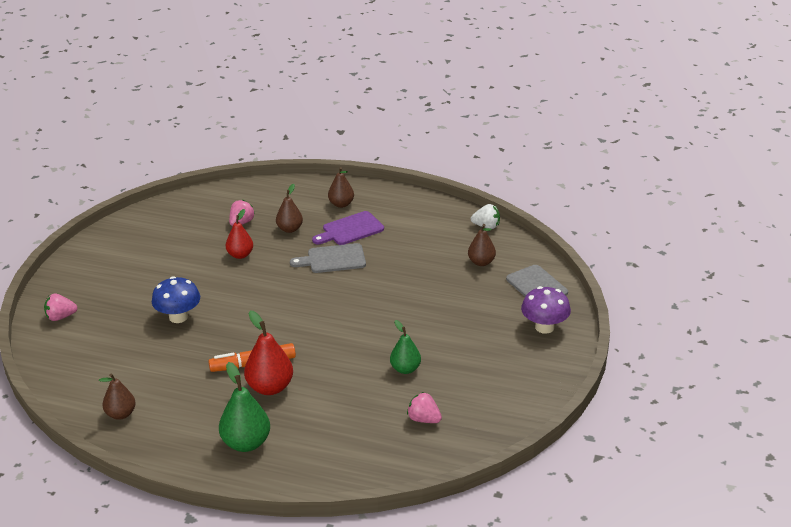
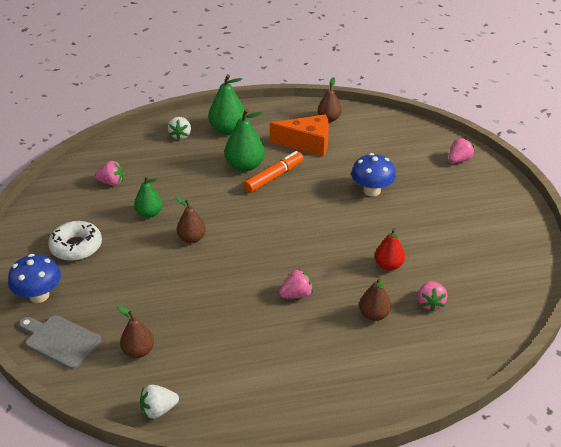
camera: 150 degrees right, 5 degrees up
red pear [244,310,293,395] -> green pear [224,109,265,172]
grey cutting board [290,243,366,273] -> pink strawberry [279,269,313,298]
purple cutting board [312,211,384,245] -> none
brown pear [328,167,354,208] -> brown pear moved to [175,196,206,243]
purple mushroom [521,286,571,334] -> blue mushroom [8,254,61,303]
none -> white donut [48,221,102,261]
none -> white strawberry [168,117,191,140]
none -> orange cheese [270,114,329,157]

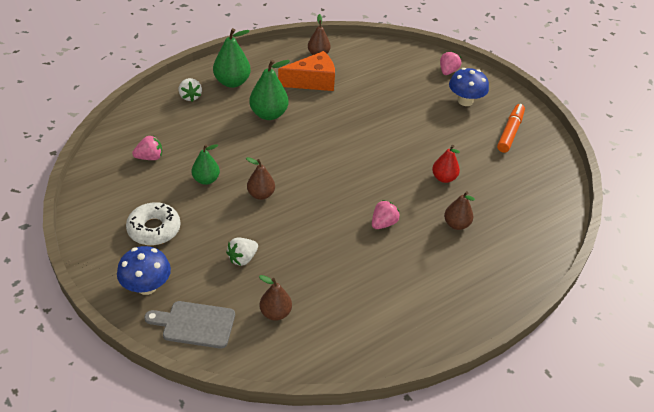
camera: 25 degrees left, 5 degrees up
white strawberry [140,385,179,419] -> white strawberry moved to [226,238,258,266]
orange marker [243,151,304,193] -> orange marker moved to [497,104,525,153]
blue mushroom [351,153,396,196] -> blue mushroom moved to [449,68,489,106]
pink strawberry [417,281,447,311] -> none

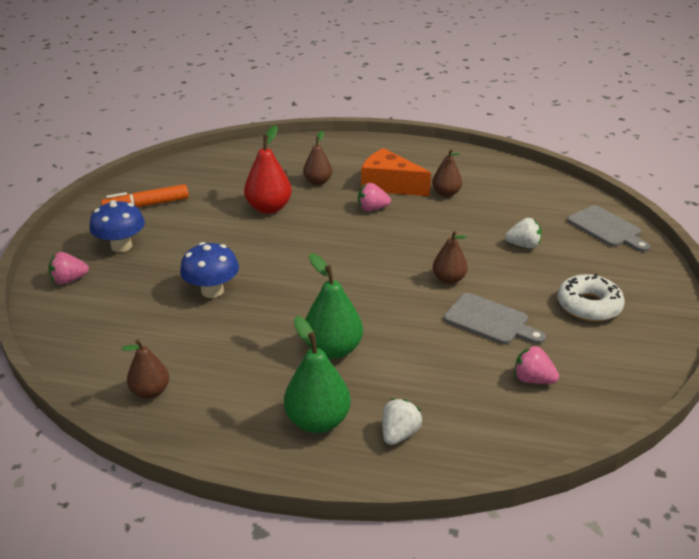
camera: 130 degrees left, 10 degrees down
blue mushroom [117,246,171,295] -> blue mushroom moved to [180,242,239,298]
green pear [192,144,220,185] -> grey cutting board [444,293,546,345]
brown pear [259,275,292,321] -> brown pear moved to [432,149,462,197]
orange cheese [278,51,335,91] -> orange cheese moved to [361,148,431,196]
red pear [432,145,460,183] -> red pear [244,125,292,214], size x1.54

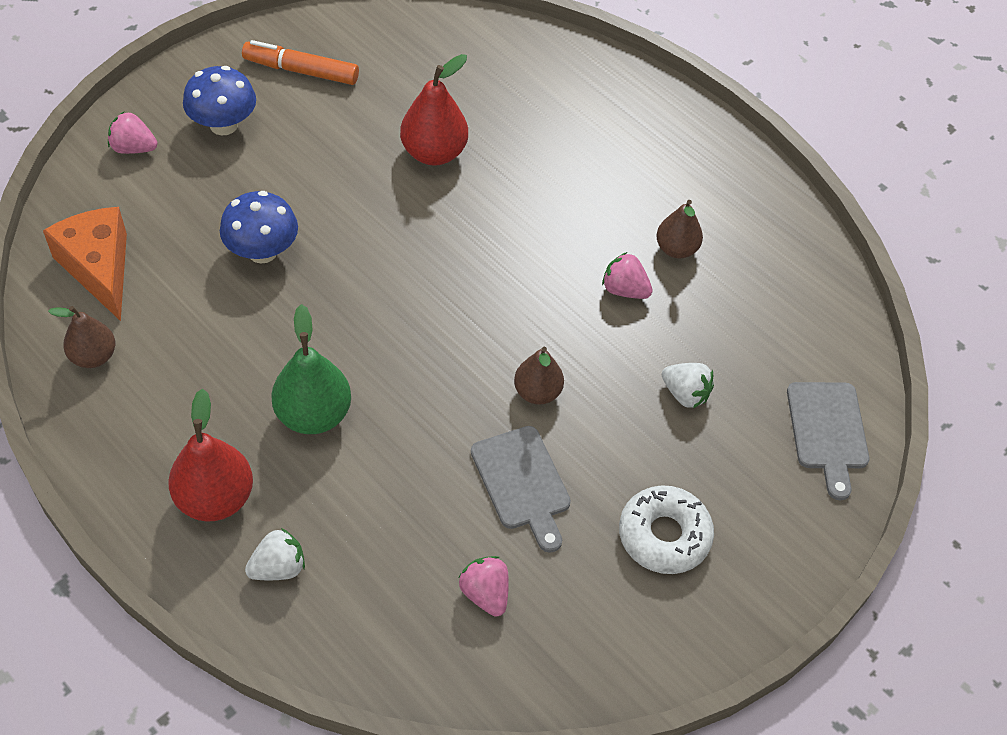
camera: 30 degrees right, 20 degrees up
green pear [284,316,351,433] -> red pear [168,389,253,522]
brown pear [303,131,332,185] -> none
pink strawberry [358,183,391,211] -> pink strawberry moved to [602,252,653,299]
orange cheese [361,148,431,196] -> orange cheese moved to [43,207,127,321]

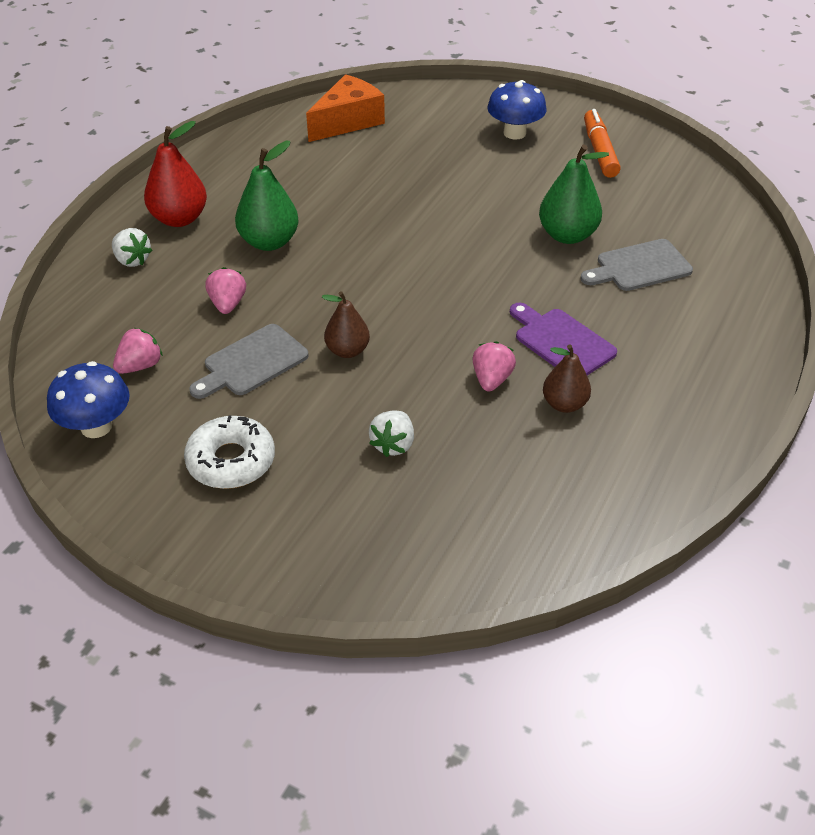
camera: 75 degrees right, 10 degrees down
brown pear [48,306,115,368] -> none
pink strawberry [108,111,157,154] -> pink strawberry moved to [205,267,246,314]
blue mushroom [220,191,298,264] -> blue mushroom moved to [47,361,130,438]
red pear [400,54,468,166] -> green pear [539,144,609,244]
grey cutting board [787,382,869,501] -> grey cutting board moved to [580,239,693,291]
none -> purple cutting board [510,303,617,375]

